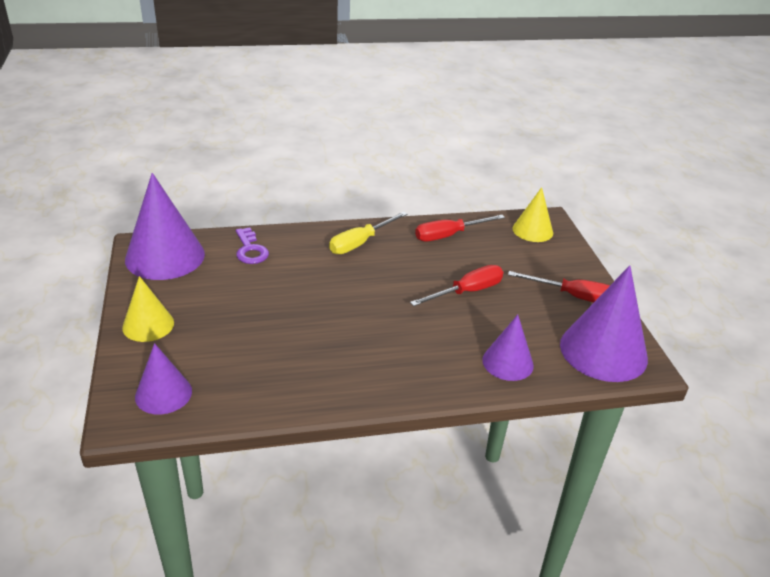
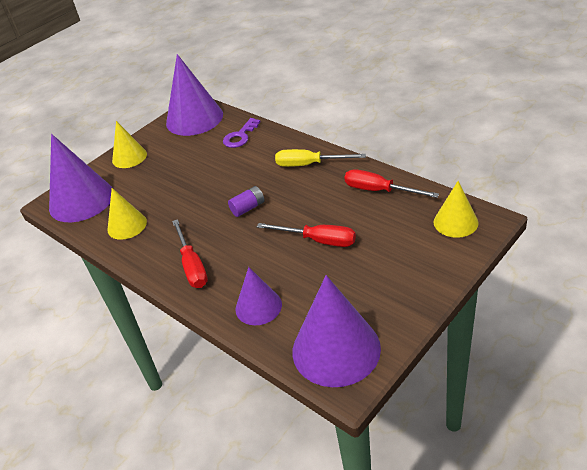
camera: 60 degrees right, 5 degrees up
purple cone [135,343,192,415] -> purple cone [49,134,112,222], size x1.74
red screwdriver [508,271,610,302] -> red screwdriver moved to [172,219,208,288]
none -> yellow cone [107,188,147,240]
none -> purple battery [228,186,264,217]

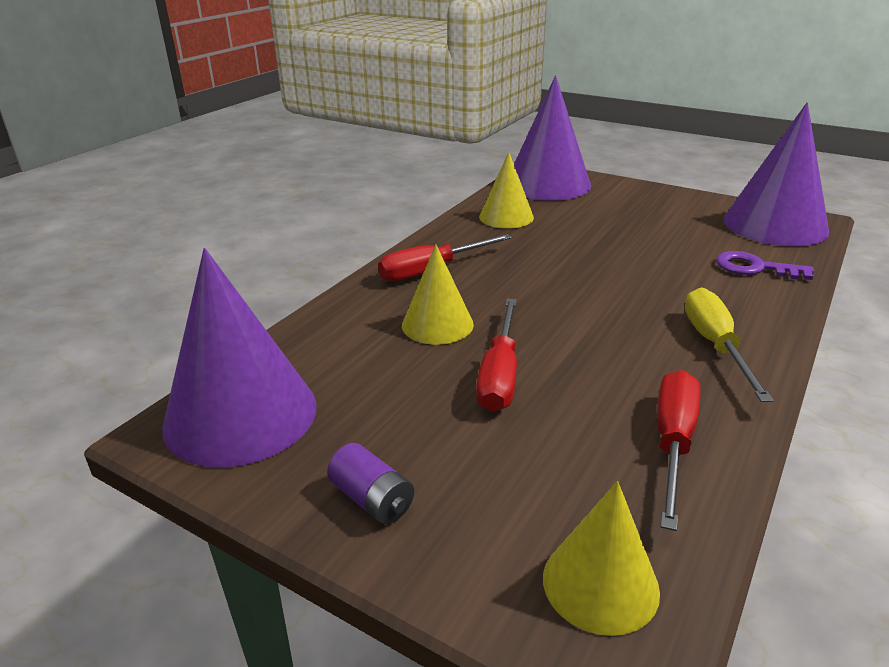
camera: 75 degrees right, 10 degrees down
yellow cone [112,121,147,168] -> yellow cone moved to [402,245,474,345]
purple battery [228,186,264,217] -> purple battery moved to [327,443,414,525]
purple cone [235,267,282,325] -> none

